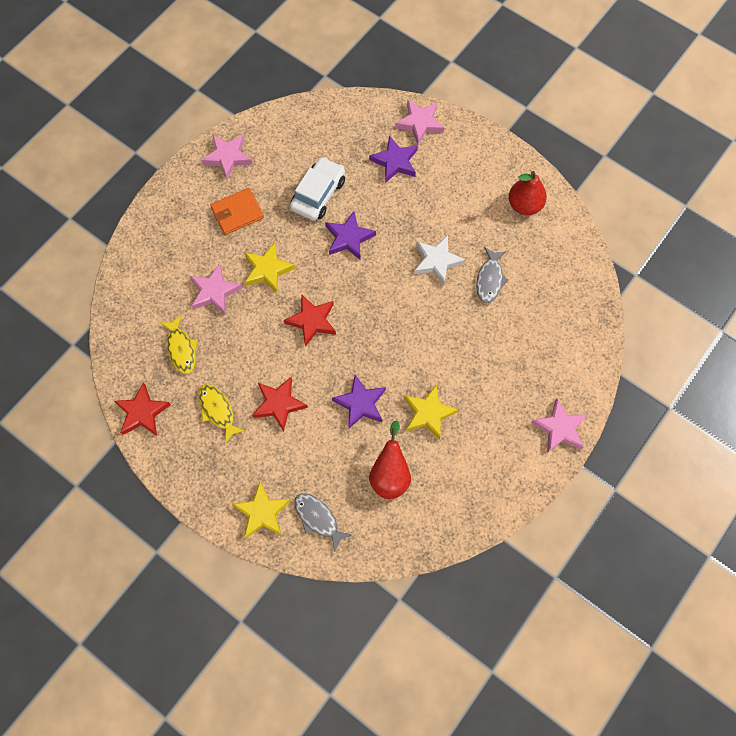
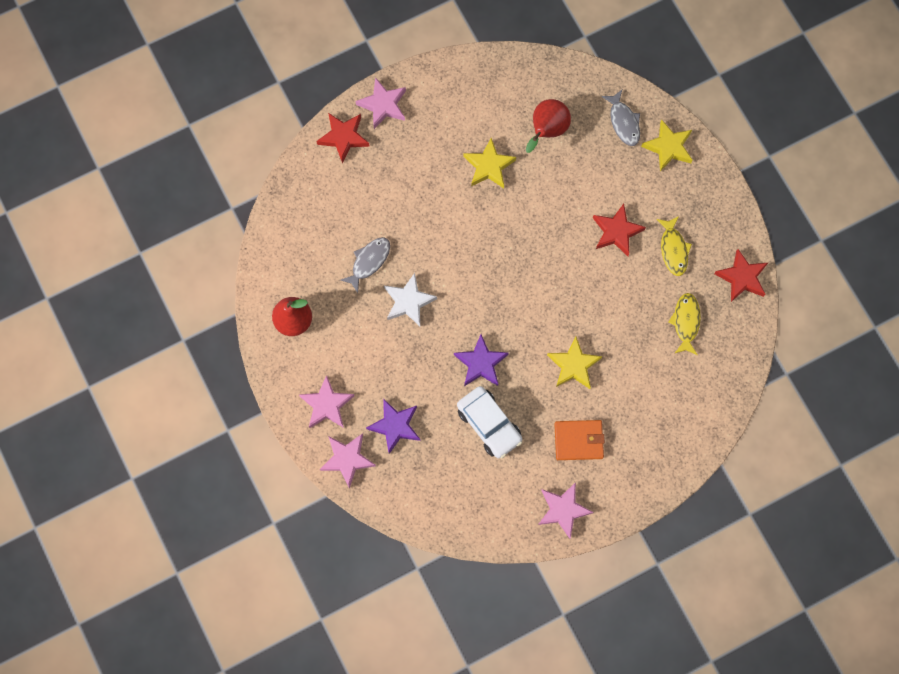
camera: 155 degrees left, 5 degrees up
pink star [190,263,242,314] -> pink star moved to [299,375,354,428]
red star [284,294,336,347] -> red star moved to [316,113,370,163]
white car [290,157,345,221] -> white car turned 90 degrees counterclockwise [457,386,522,458]
purple star [332,375,386,428] -> none

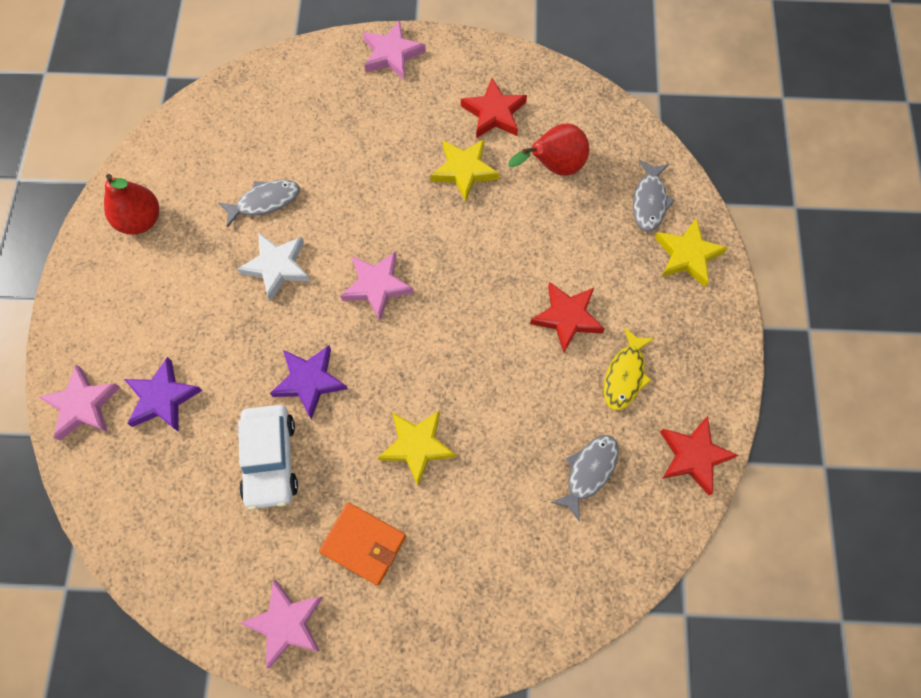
camera: 30 degrees right, 5 degrees down
pink star [299,375,354,428] -> pink star moved to [340,251,414,320]
red star [316,113,370,163] -> red star moved to [461,78,527,138]
yellow fish [668,293,701,355] -> grey fish [551,435,619,522]

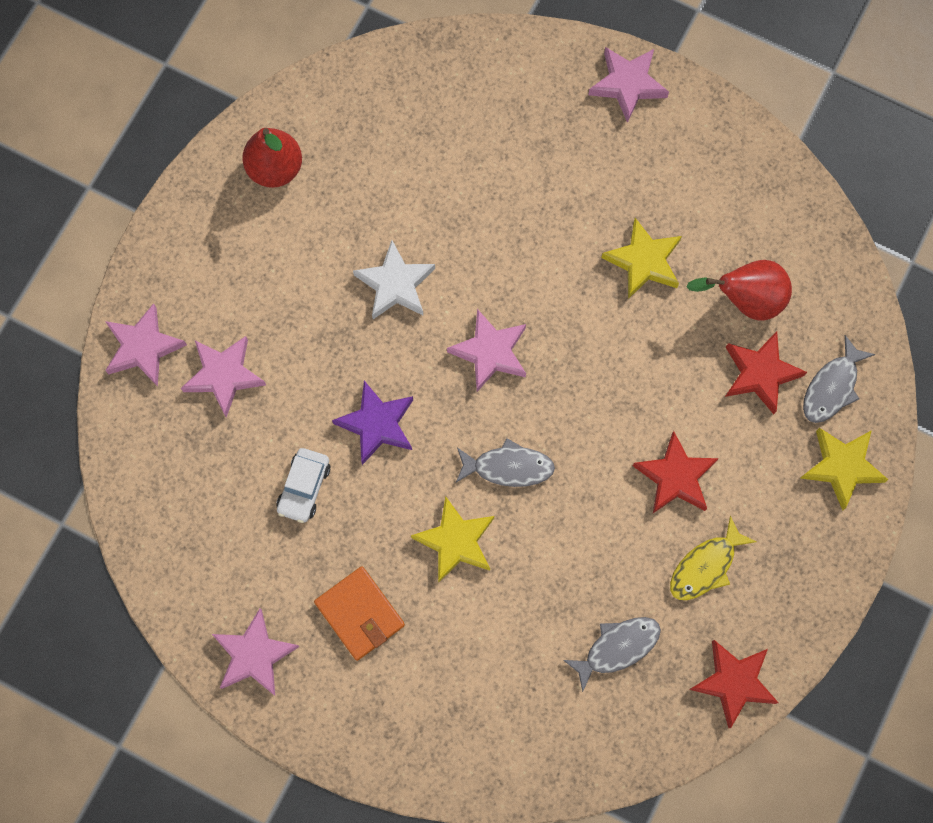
camera: 25 degrees right, 5 degrees up
purple star [124,357,203,432] -> pink star [181,336,266,417]
grey fish [218,180,300,228] -> grey fish moved to [456,438,555,487]
white car [238,405,298,510] -> white car [277,448,331,523], size x0.65
red star [461,78,527,138] -> red star moved to [725,331,807,414]

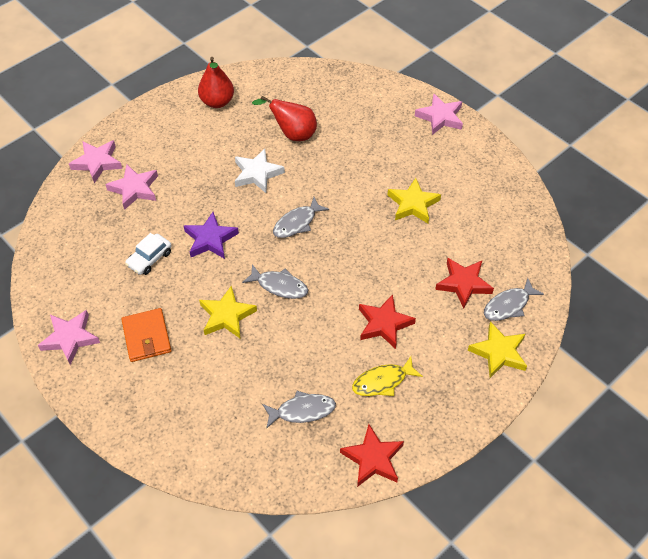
camera: 20 degrees right, 20 degrees down
pink star [447,309,526,392] -> grey fish [273,197,329,238]
red pear [686,260,792,321] -> red pear moved to [252,96,317,141]

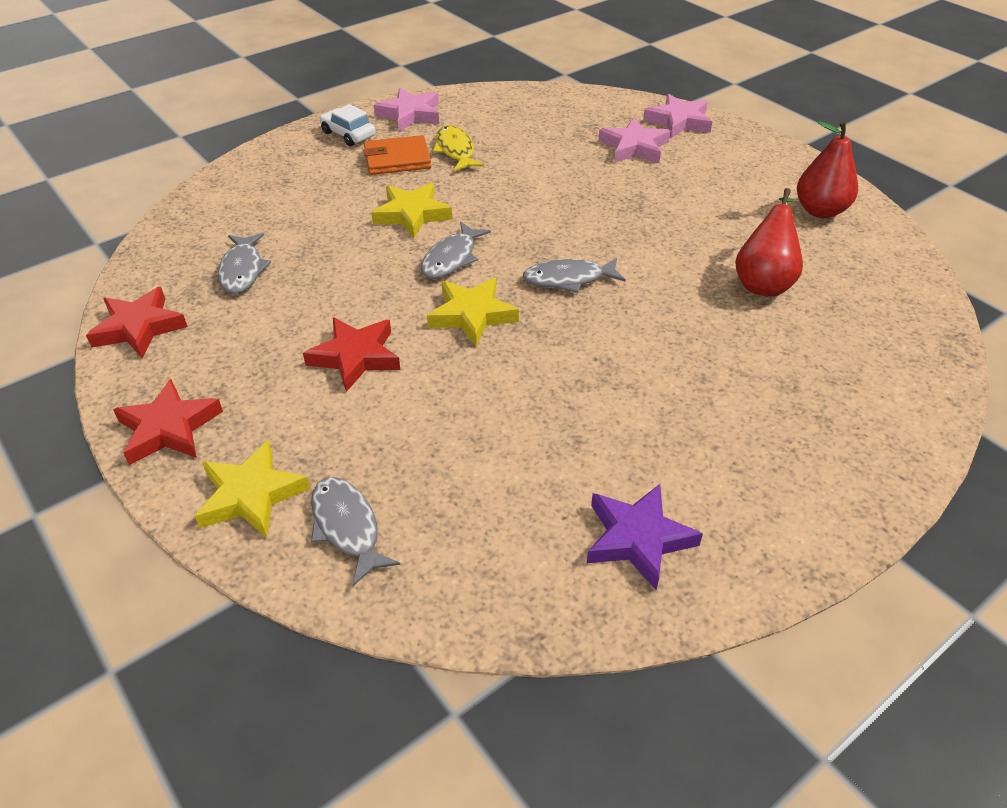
camera: 95 degrees right, 10 degrees down
white car [125,233,172,275] -> white car moved to [320,104,376,146]
purple star [184,212,239,259] -> purple star moved to [587,484,703,590]
white star [235,149,285,193] -> none
grey fish [273,197,329,238] -> grey fish turned 60 degrees counterclockwise [522,258,626,293]
yellow fish [352,356,423,396] -> yellow fish moved to [433,126,484,171]
yellow star [388,178,441,223] -> yellow star moved to [427,278,519,346]
pink star [415,93,463,135] -> none
red star [435,258,494,309] -> red star moved to [113,379,223,465]

